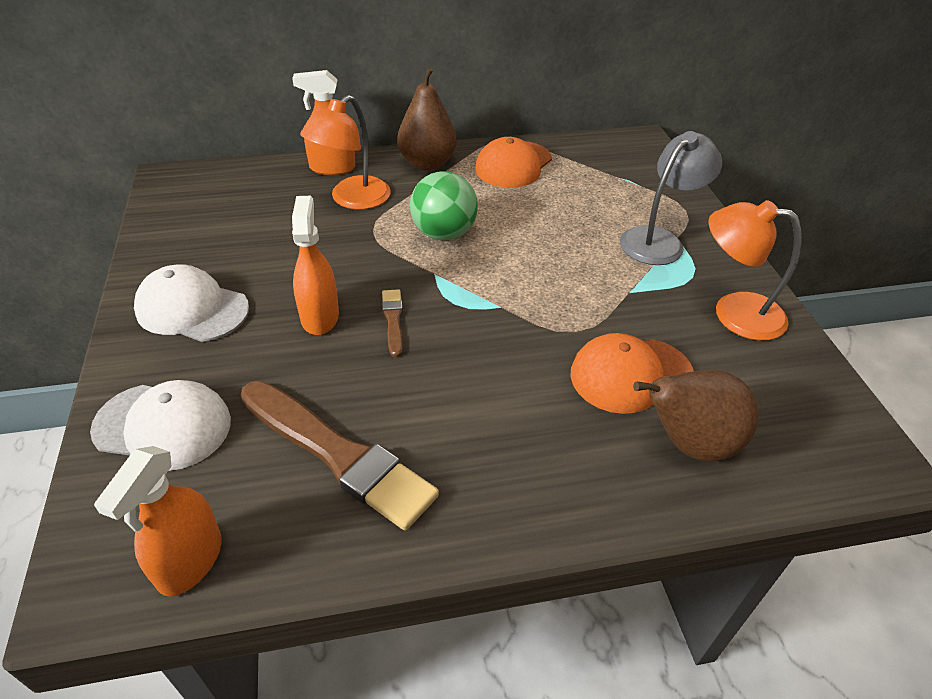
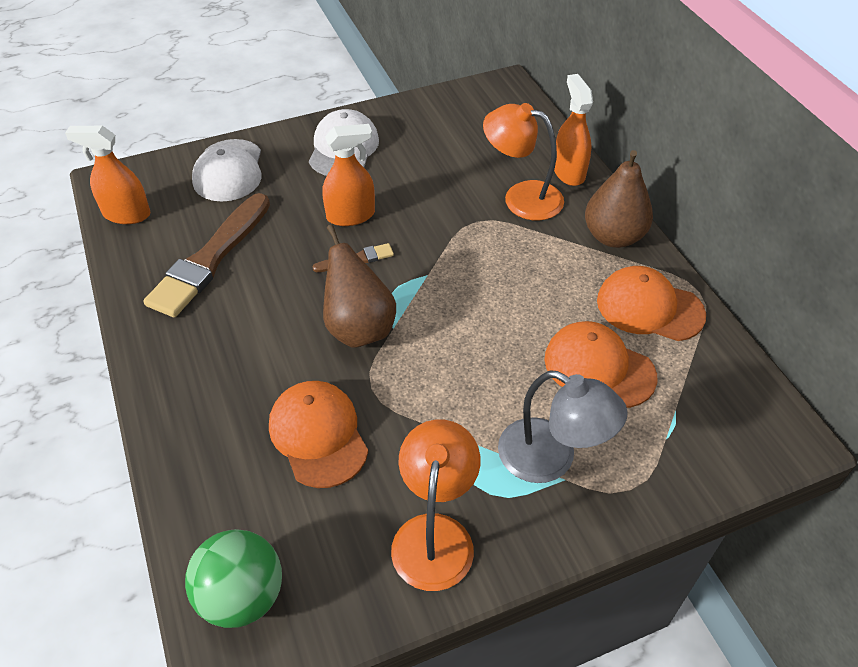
camera: 80 degrees right, 5 degrees up
green ball [410,171,478,241] -> green ball moved to [185,529,282,628]
brown pear [633,370,758,462] -> brown pear moved to [323,225,396,348]
none -> orange cap [544,321,657,408]

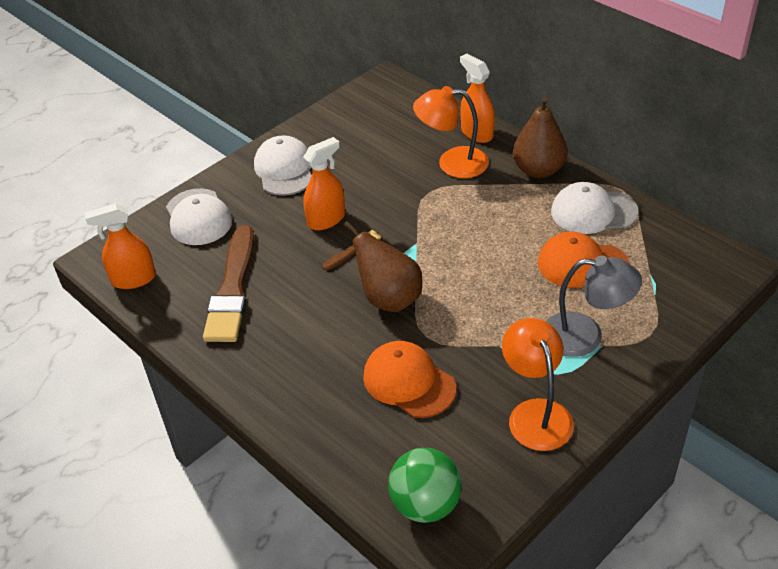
camera: 20 degrees left, 5 degrees down
orange cap [597,266,706,341] -> white cap [551,182,638,234]

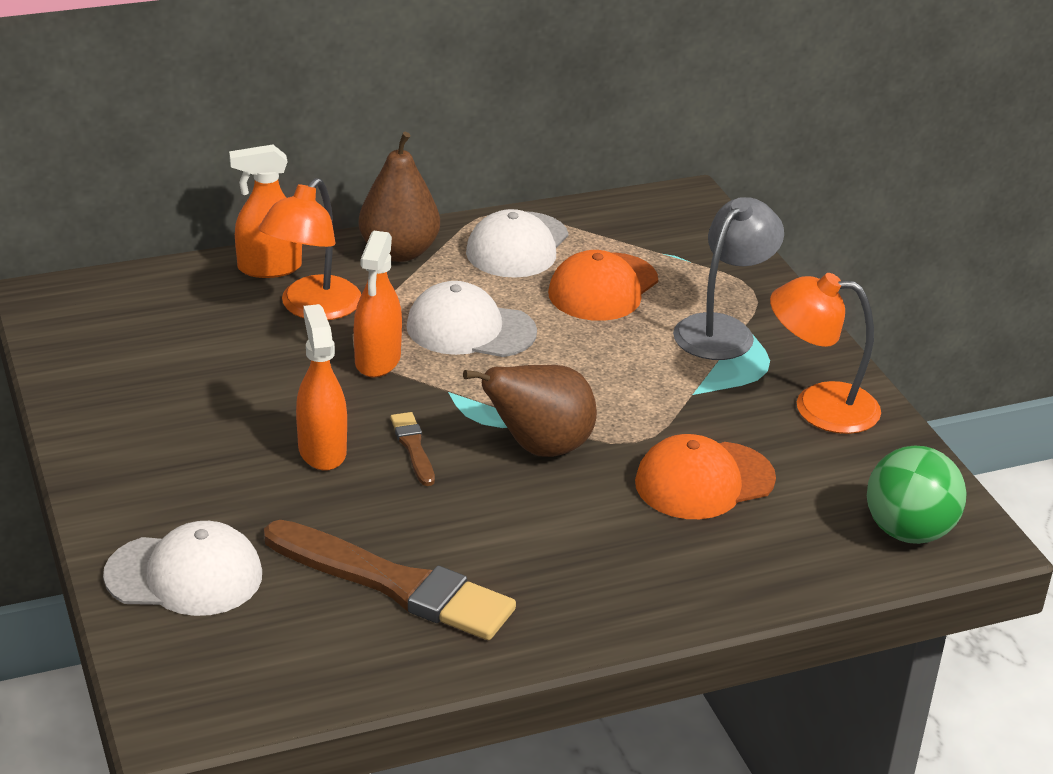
camera: 70 degrees left, 10 degrees down
orange spray bottle [85,203,156,289] -> orange spray bottle moved to [354,231,402,377]
white cap [254,135,312,196] -> white cap moved to [406,281,537,357]

